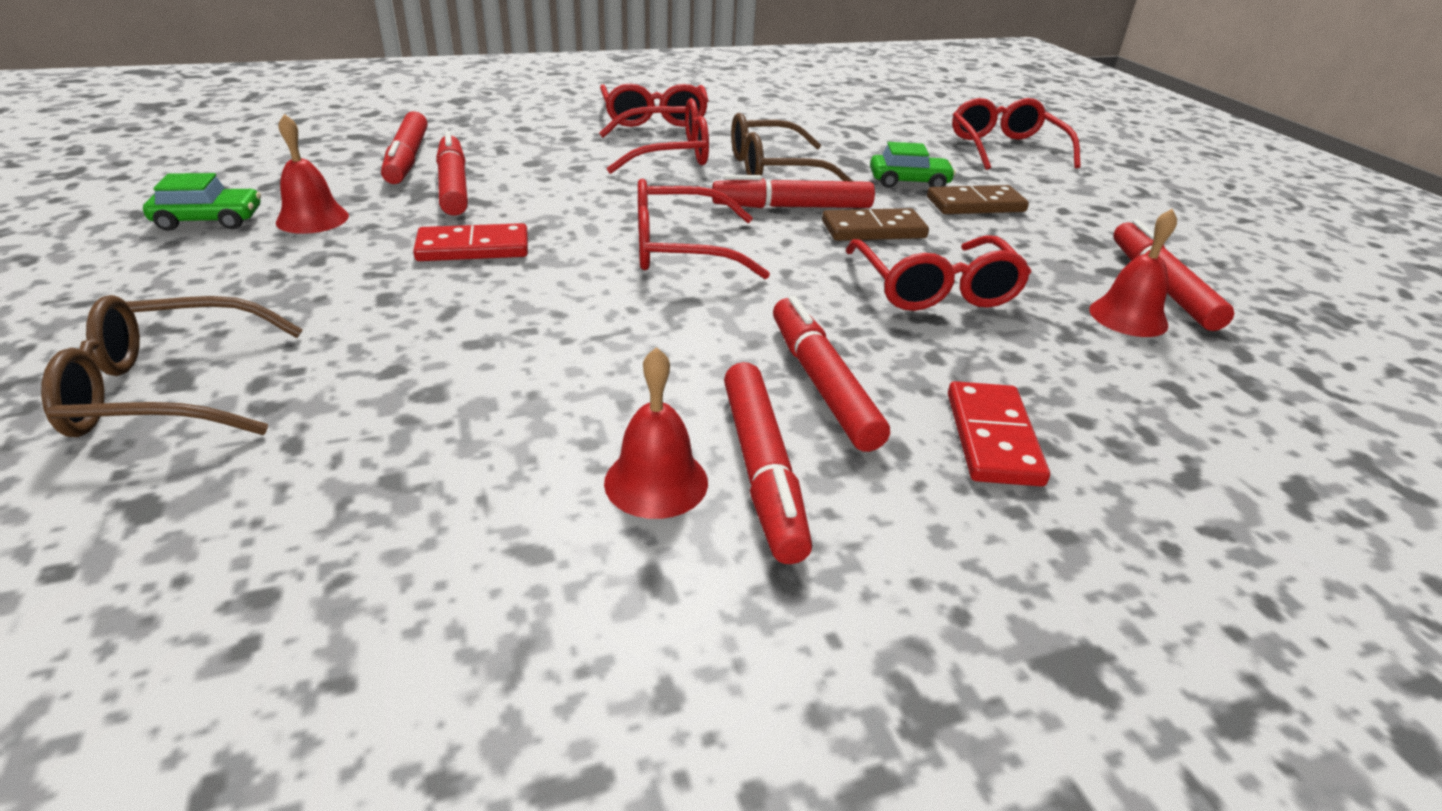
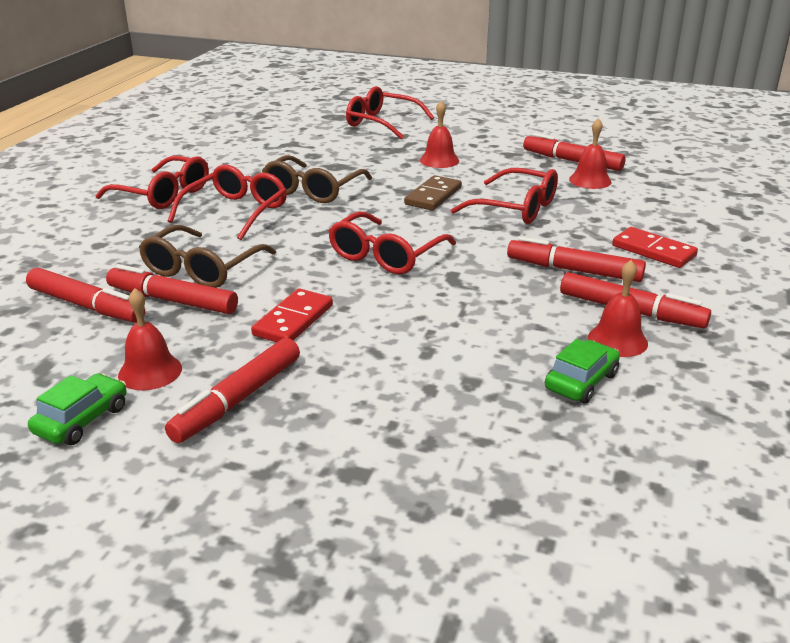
camera: 50 degrees left, 5 degrees down
brown glasses [41,295,303,437] -> brown glasses moved to [139,225,276,288]
red marker [712,174,875,208] -> red marker moved to [165,338,300,443]
green car [870,142,956,188] -> green car moved to [545,339,620,404]
brown domino [927,185,1029,214] -> red bell [420,101,459,168]

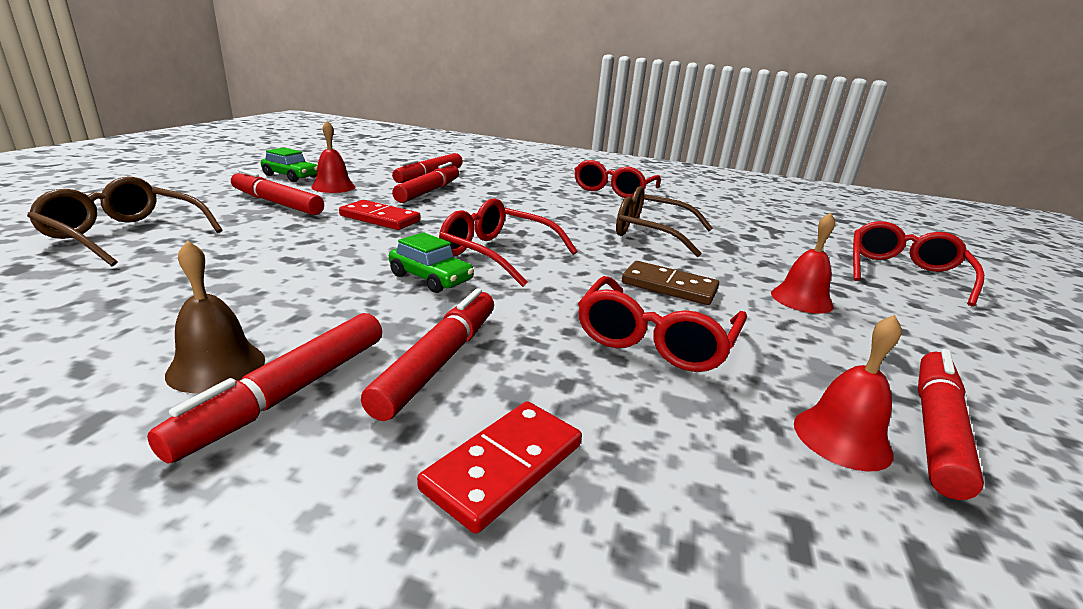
camera: 85 degrees right, 5 degrees down
brown glasses [139,225,276,288] -> brown glasses moved to [27,177,223,266]
red glasses [168,165,287,240] -> none
green car [545,339,620,404] -> green car moved to [389,232,474,293]
red bell [588,260,648,357] -> brown bell [165,240,265,393]

